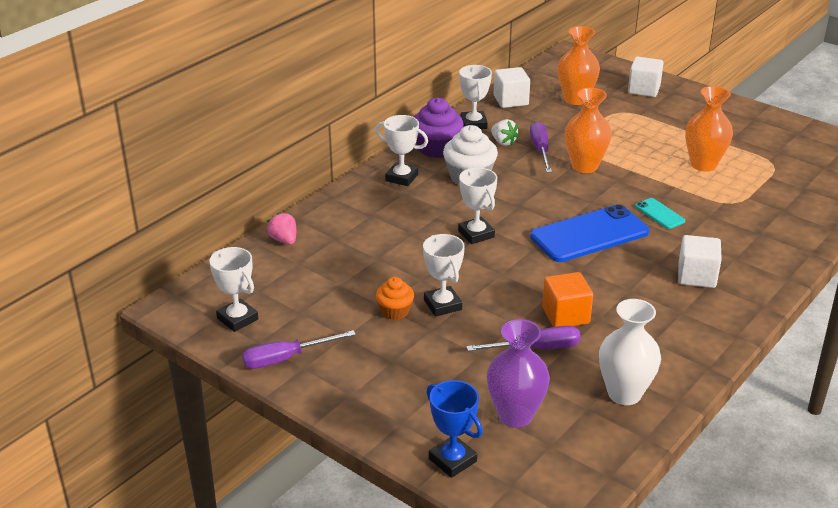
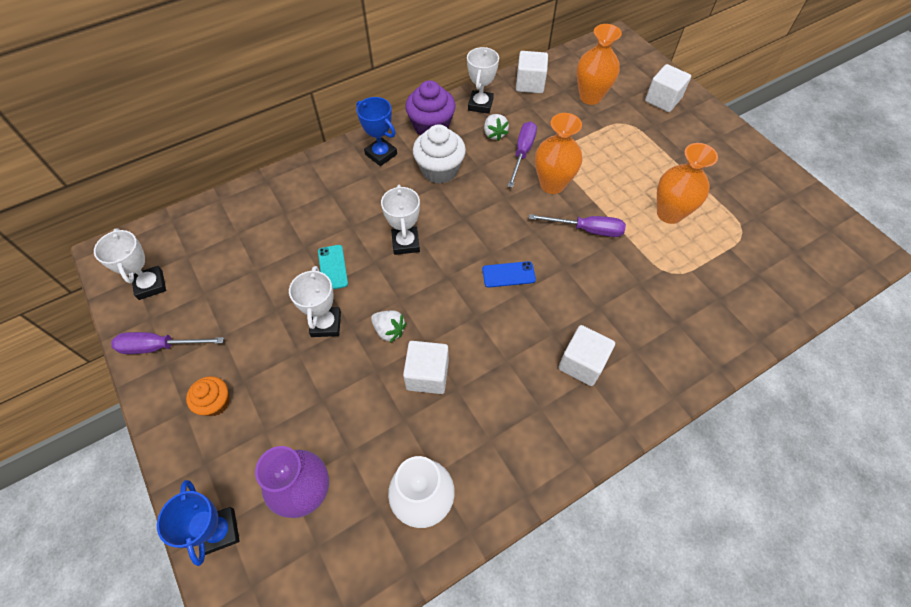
camera: 20 degrees right, 25 degrees up
pink strawberry [267,212,296,245] -> none
white trophy [375,115,428,186] -> blue trophy [356,97,397,166]
orange cupcake [376,277,414,320] -> orange cupcake moved to [186,376,230,416]
purple screwdriver [466,326,581,351] -> purple screwdriver moved to [529,214,626,237]
blue phone [530,204,649,262] -> blue phone [482,261,536,288], size x0.46
orange cube [542,272,593,327] -> white cube [403,341,449,394]
turquoise phone [635,198,685,229] -> turquoise phone moved to [318,245,348,289]
none -> white strawberry [371,310,407,343]

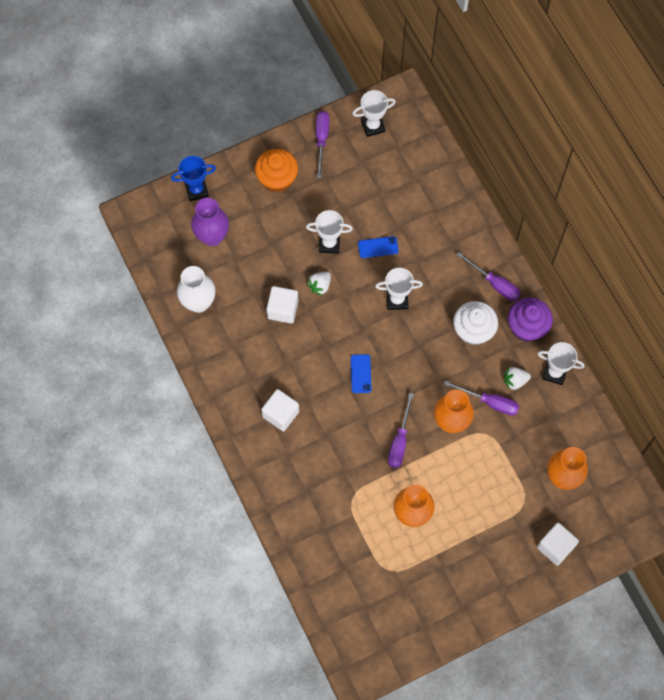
camera: 95 degrees right, 10 degrees up
orange cupcake [186,376,230,416] -> orange cupcake [255,149,298,193], size x1.66
turquoise phone [318,245,348,289] -> blue phone [358,236,399,258]
blue trophy [356,97,397,166] -> purple screwdriver [457,252,521,301]
white cube [516,51,548,93] -> none

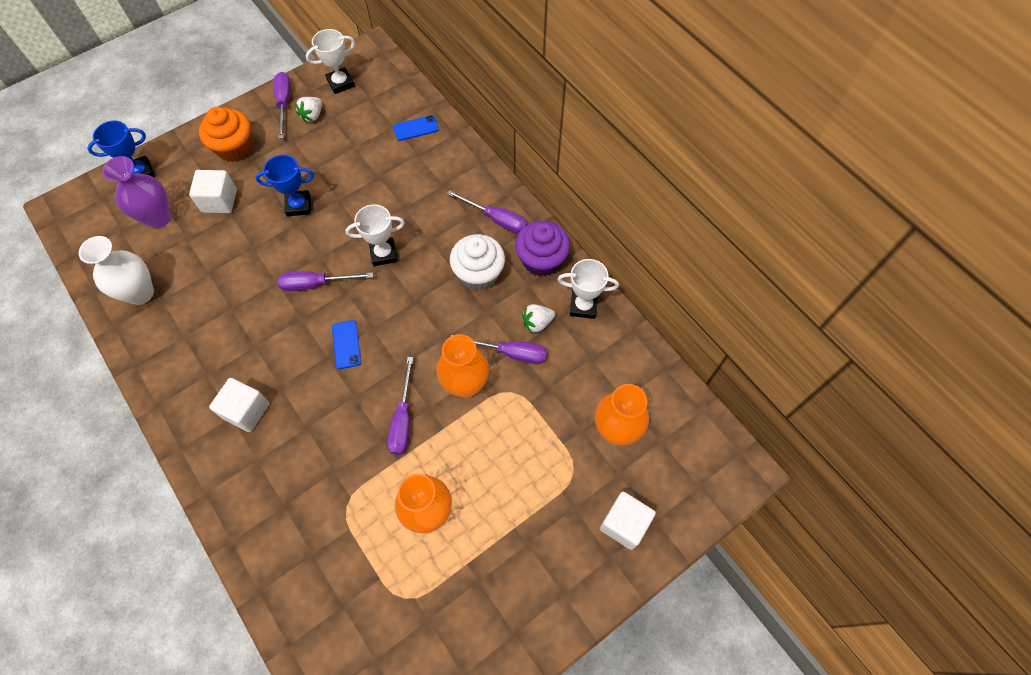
camera: 10 degrees left, 5 degrees down
white cube [266,286,298,324] -> white cube moved to [189,170,237,213]
white trophy [306,210,353,254] -> blue trophy [255,155,314,217]
white strawberry [307,272,331,296] -> white strawberry moved to [295,97,322,122]
blue phone [358,236,399,258] -> blue phone moved to [393,115,439,141]
none -> purple screwdriver [277,271,373,291]

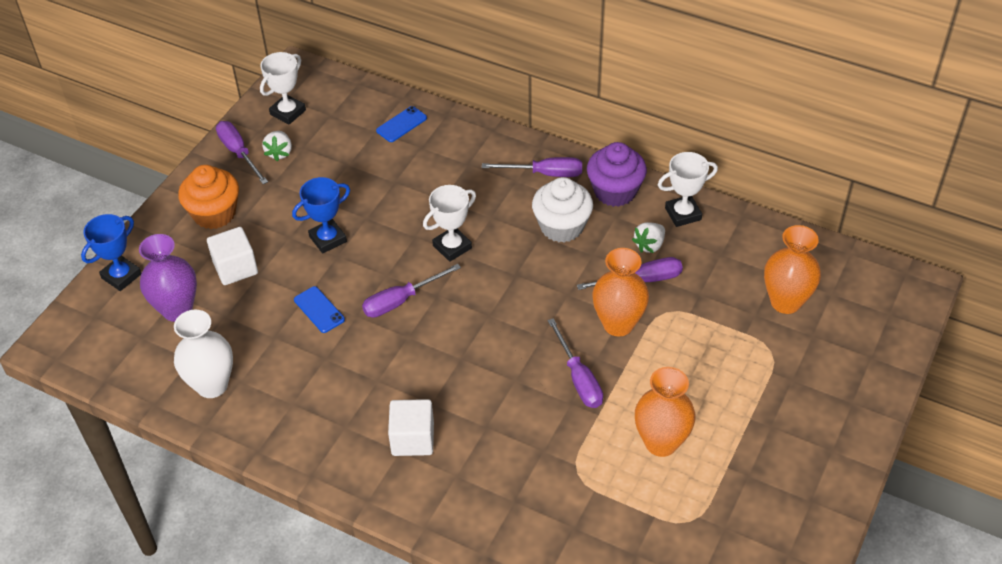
camera: 25 degrees left, 15 degrees down
blue phone [332,320,361,369] -> blue phone moved to [294,286,345,333]
white cube [600,492,656,550] -> none

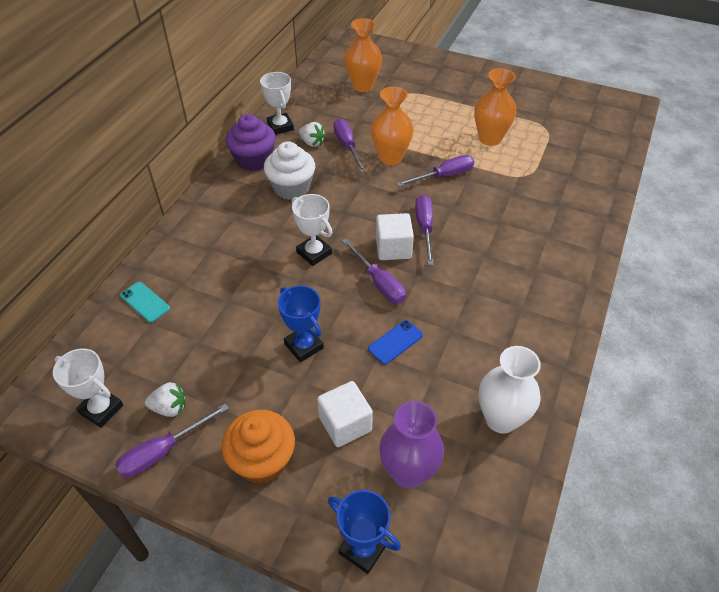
camera: 95 degrees left, 0 degrees up
blue phone [376,106,427,142] -> turquoise phone [120,282,170,322]
white cube [388,399,434,456] -> white cube moved to [376,213,414,260]
purple screwdriver [482,157,582,177] -> purple screwdriver moved to [415,195,434,265]

